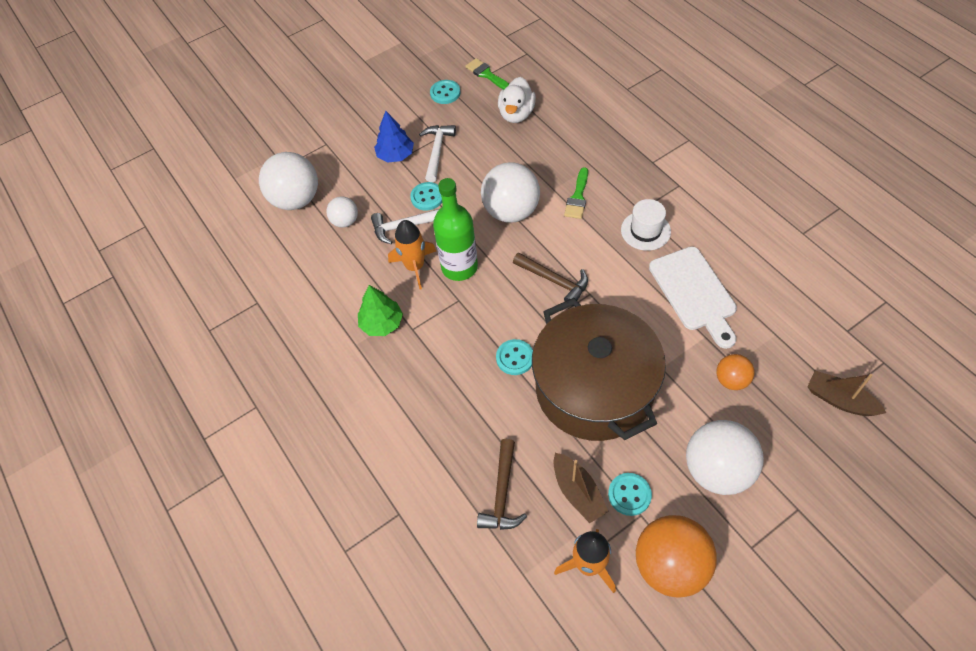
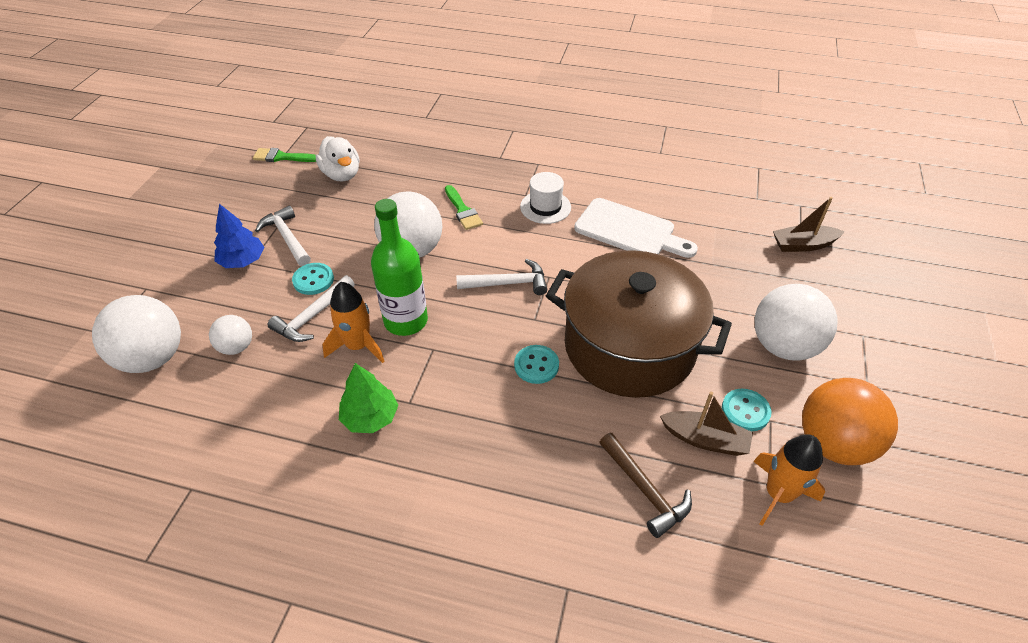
camera: 45 degrees left, 10 degrees down
turquoise button [430,80,460,104] -> none
brown hammer [513,253,588,306] -> white hammer [456,259,547,295]
orange ball [717,354,754,390] -> none

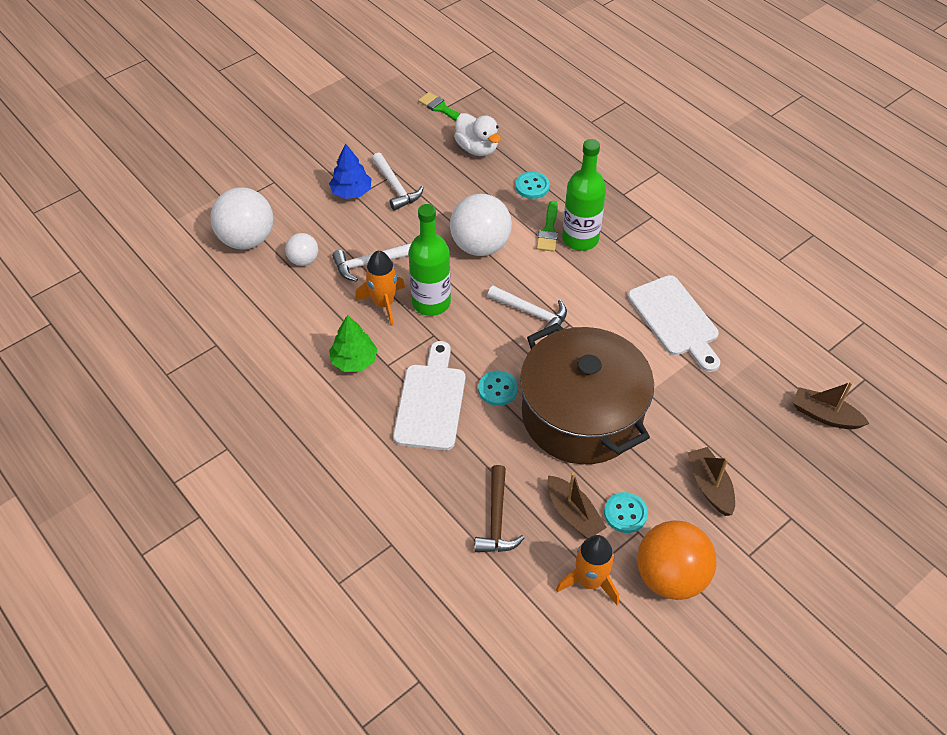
camera: 35 degrees right, 5 degrees up
white hammer [255,206,311,266] -> white hammer turned 150 degrees clockwise [372,153,424,211]
turquoise button [292,263,334,295] -> turquoise button moved to [515,172,550,199]
white duck [316,136,359,182] -> white duck turned 45 degrees counterclockwise [454,113,501,156]
white hat [520,172,571,224] -> none
white ball [755,284,838,361] -> brown boat [688,447,735,516]
none -> white cutting board [393,341,465,450]
none -> green bottle [562,139,606,251]

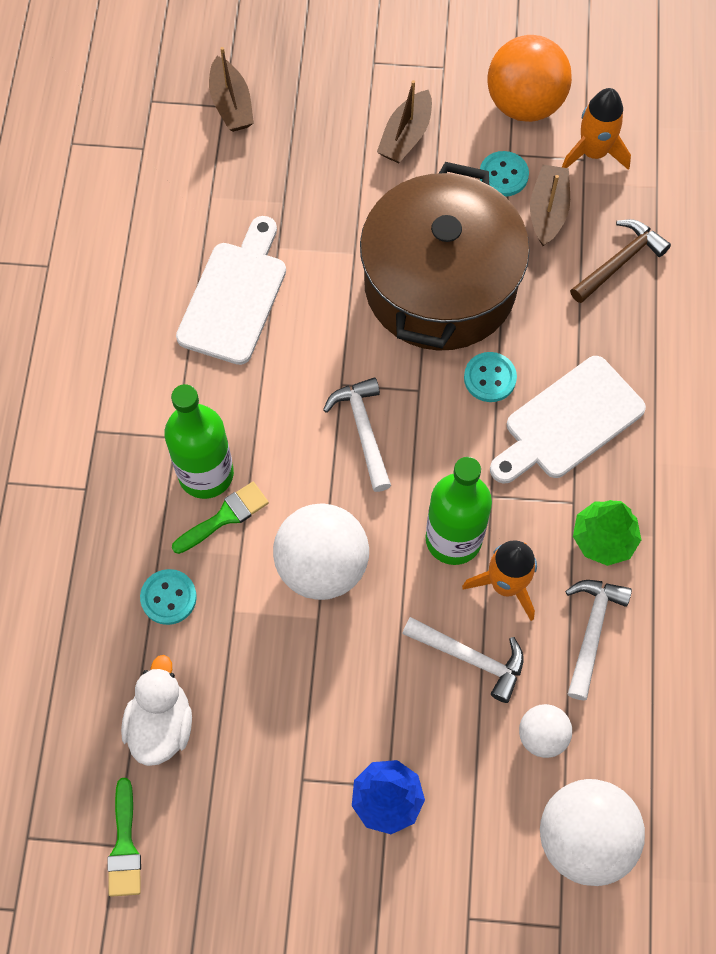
camera: 135 degrees left, 15 degrees up
white hammer [372,153,424,211] -> white hammer moved to [565,580,632,700]

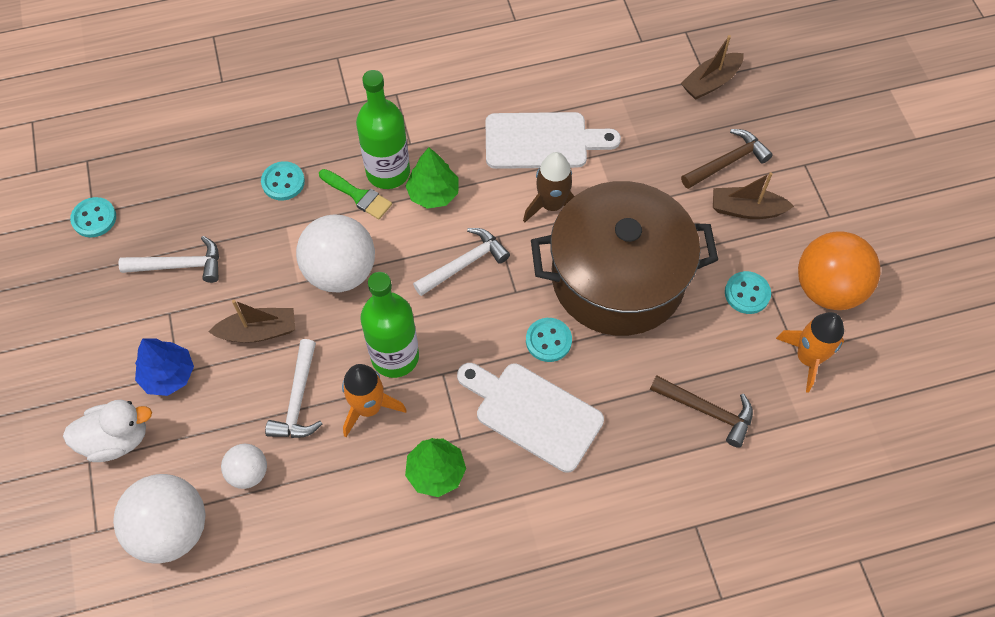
camera: 70 degrees right, 5 degrees down
green brush [107,778,141,897] -> turquoise button [70,197,116,237]
white duck [121,655,192,766] -> white duck moved to [63,400,152,462]
brown boat [530,165,570,246] -> brown boat moved to [209,300,295,343]
white hammer [565,580,632,700] -> white hammer moved to [118,236,219,283]
none -> green tree [406,147,458,209]
none -> brown rocket [523,152,575,223]
none -> brown hammer [681,129,773,189]

